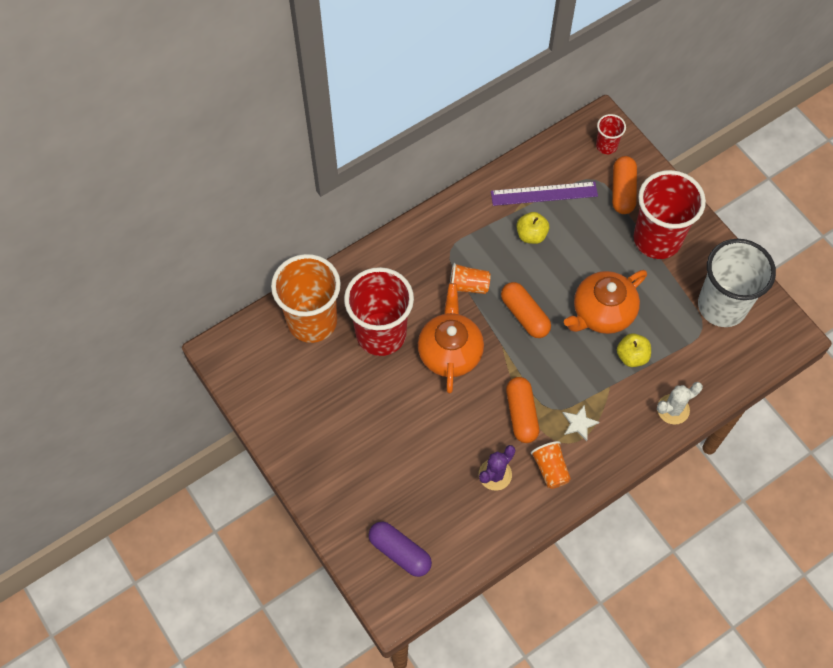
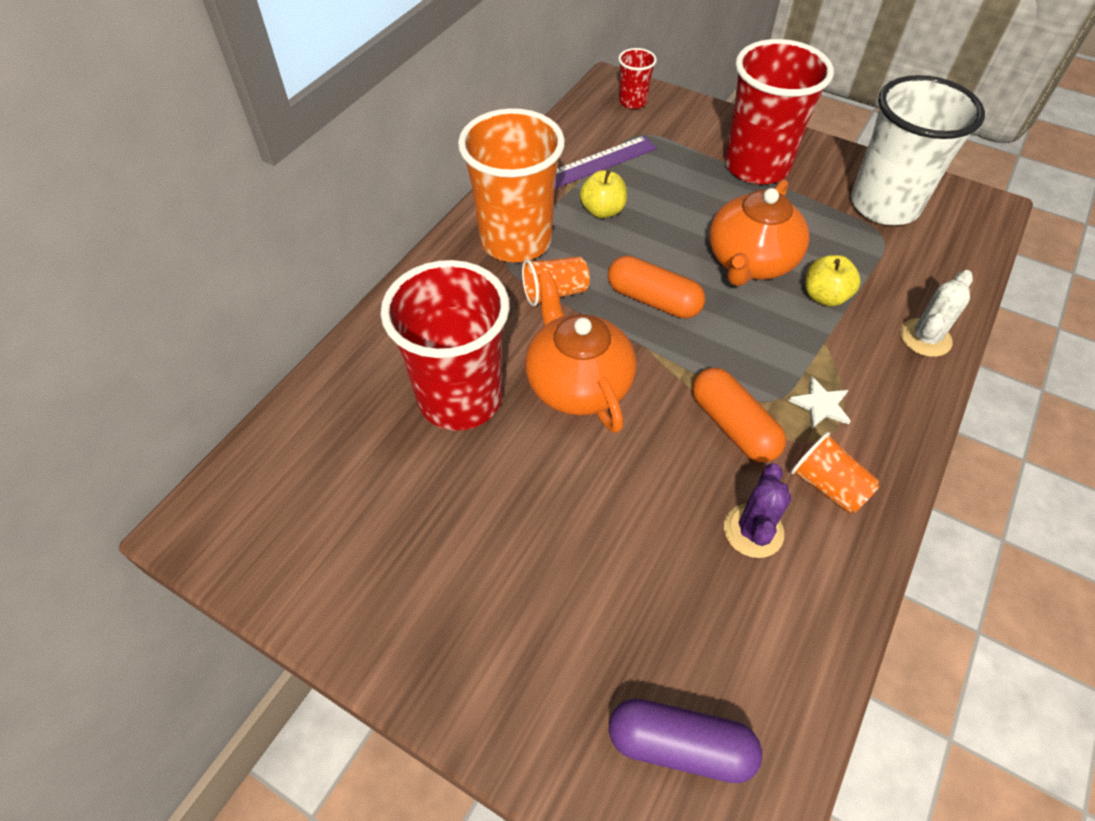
camera: 25 degrees left, 10 degrees down
orange cup [271,254,341,343] -> orange cup moved to [458,108,565,262]
orange capsule [612,156,637,214] -> none

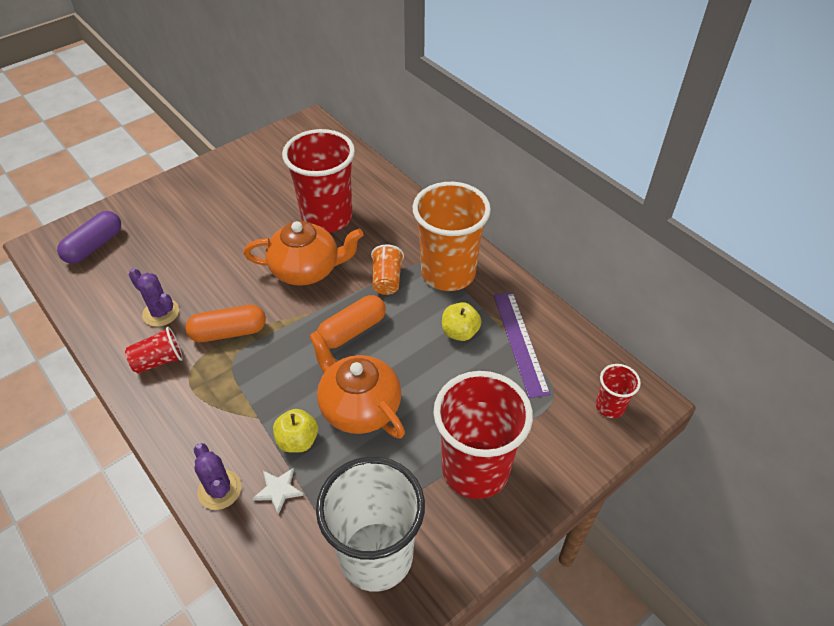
camera: 110 degrees right, 5 degrees down
white star [788,377,851,429] -> white star moved to [252,468,304,515]
orange cup [791,432,880,513] -> red cup [125,327,183,373]
white cactus [900,270,973,357] -> purple cactus [194,443,241,510]

